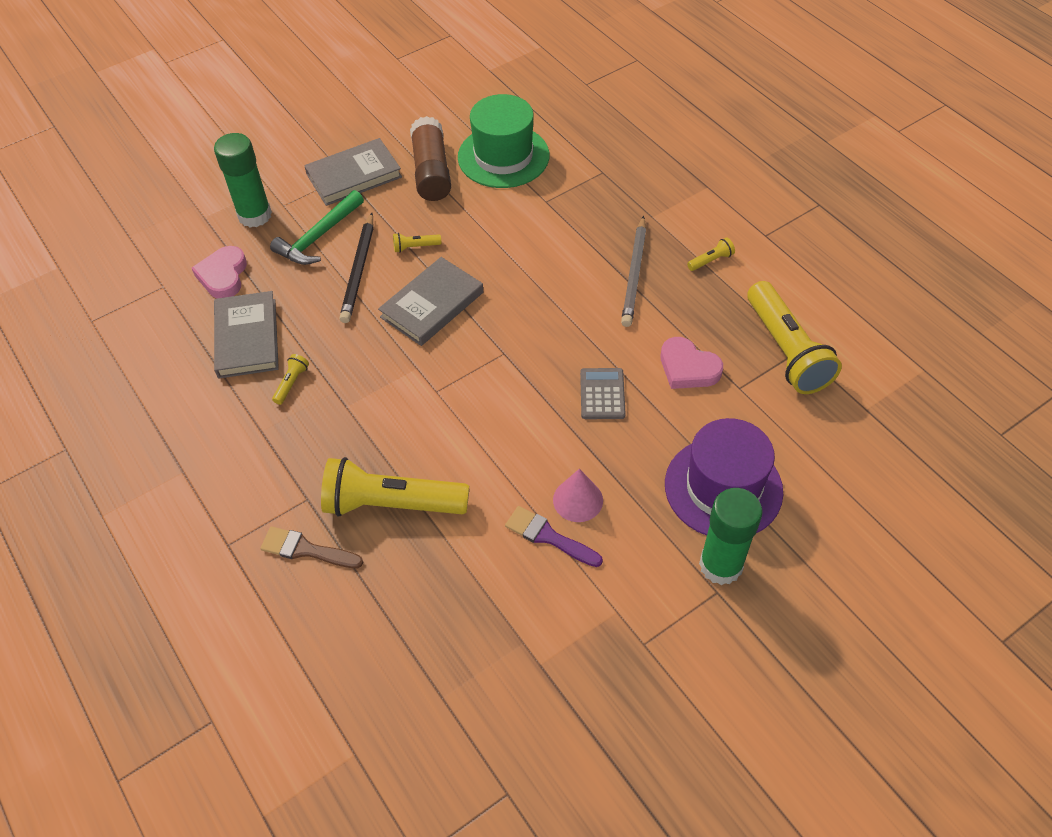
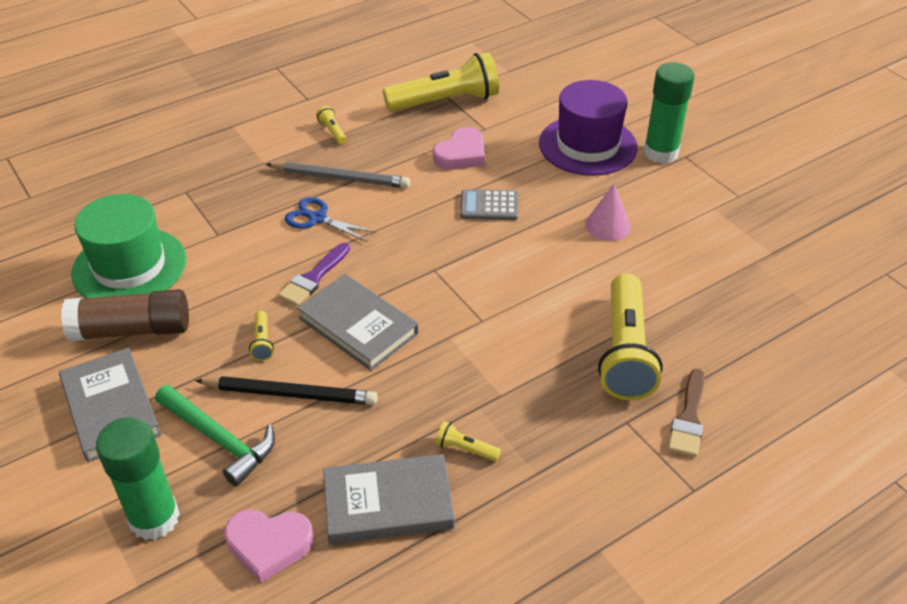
camera: 90 degrees left, 10 degrees down
purple brush [505,506,603,567] -> purple brush moved to [278,243,350,306]
none -> blue scissors [285,197,376,242]

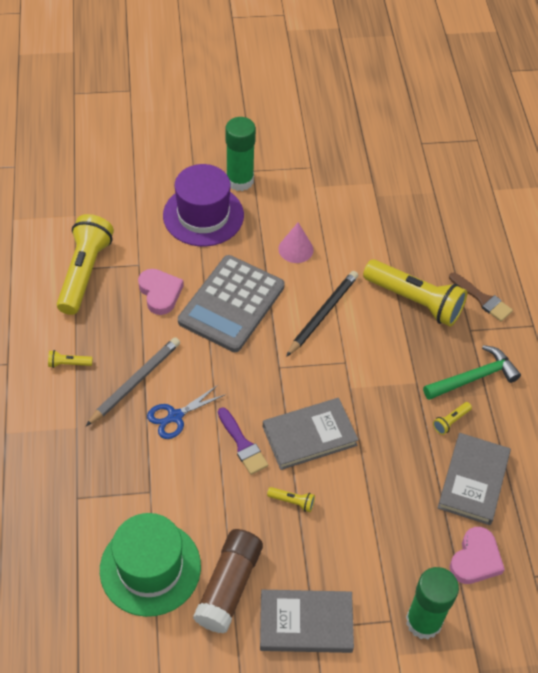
camera: 65 degrees left, 10 degrees up
green hammer [155,385,275,486] -> green hammer moved to [423,345,521,400]
black pencil [195,376,378,405] -> black pencil moved to [286,271,358,357]
grey calculator [460,189,518,220] -> grey calculator [178,255,285,352], size x2.09

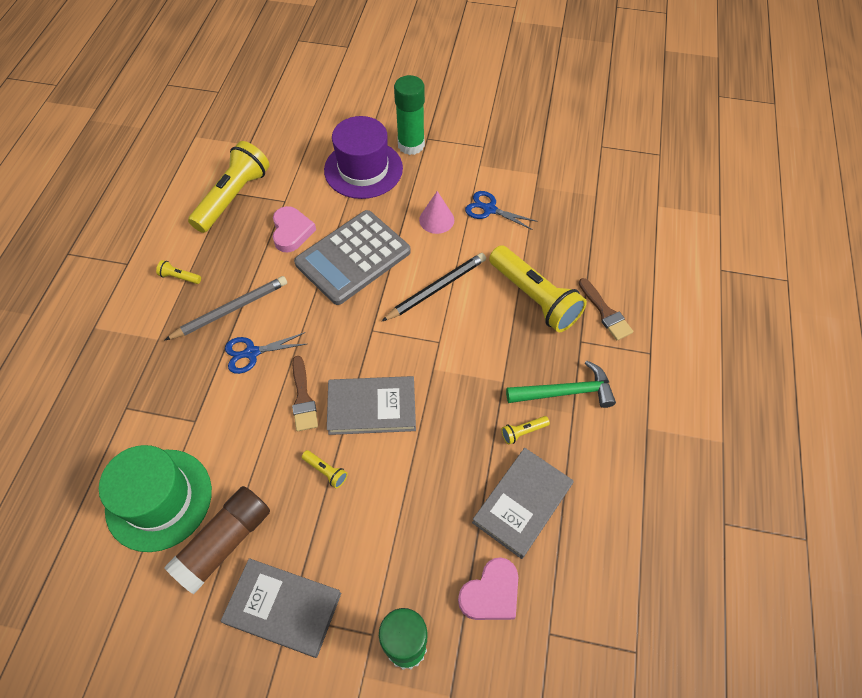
camera: 20 degrees right, 5 degrees up
purple brush [218,407,268,475] -> brown brush [292,356,318,431]
none -> blue scissors [465,191,538,230]

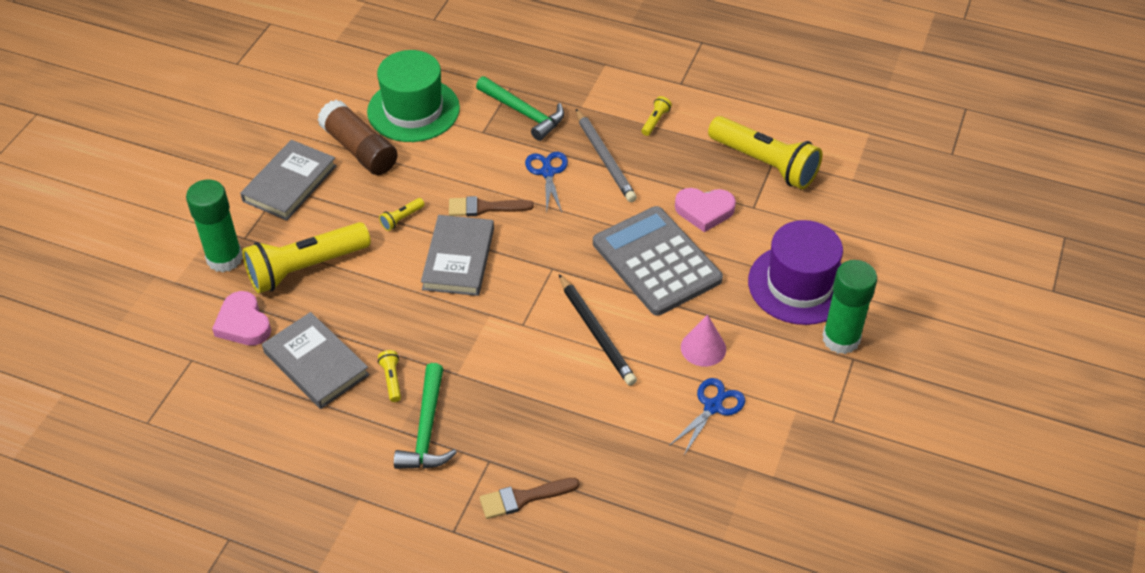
camera: 100 degrees right, 10 degrees down
yellow flashlight [489,245,587,332] -> yellow flashlight moved to [242,222,371,293]
none -> green hammer [476,76,564,141]

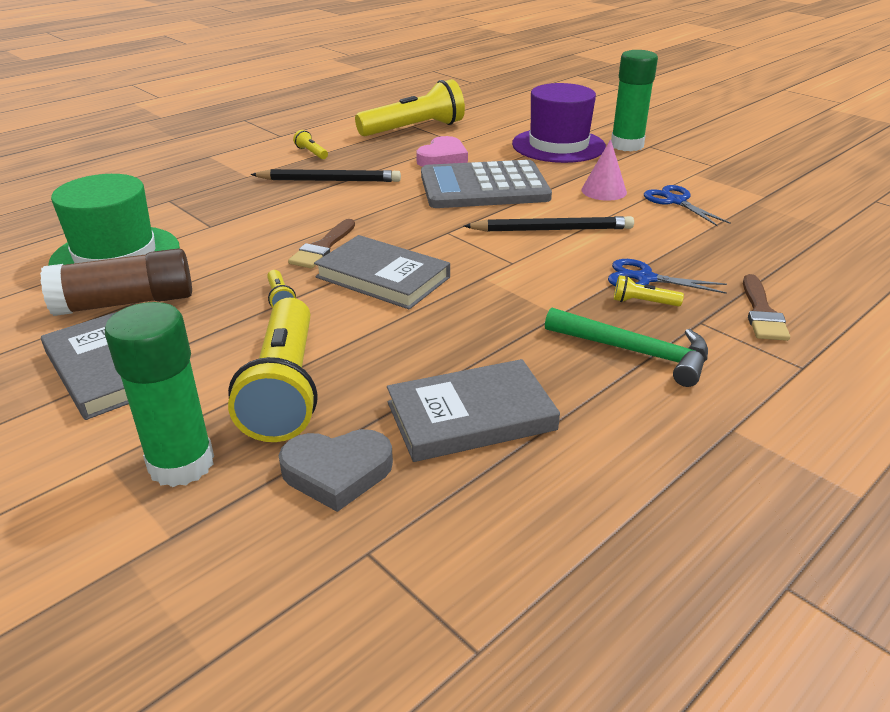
camera: 65 degrees left, 15 degrees down
pink heart [212,291,271,346] -> grey heart [279,429,393,512]
yellow flashlight [378,350,401,402] -> yellow flashlight moved to [614,275,684,306]
green hammer [476,76,564,141] -> none
blue scissors [525,152,568,213] -> blue scissors moved to [608,259,727,294]
grey pencil [576,109,637,202] -> black pencil [250,169,401,182]

